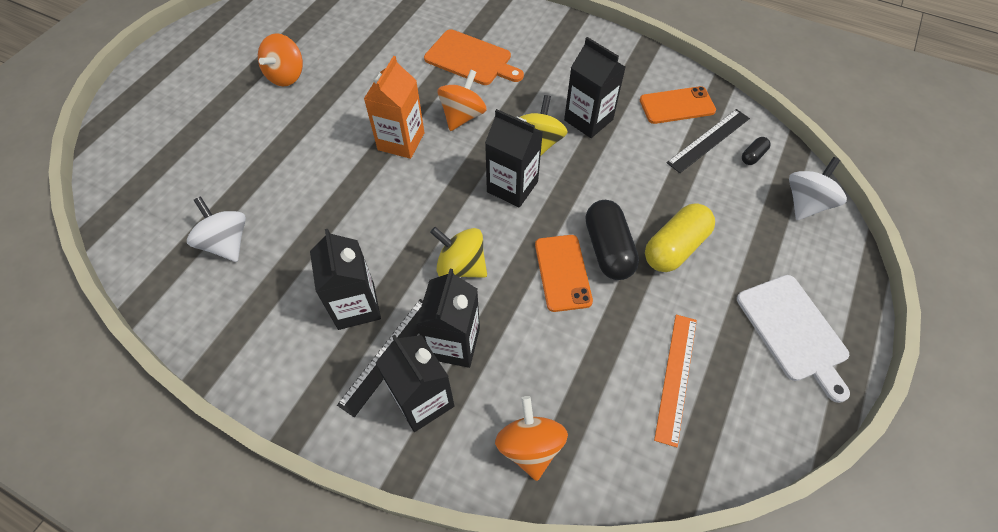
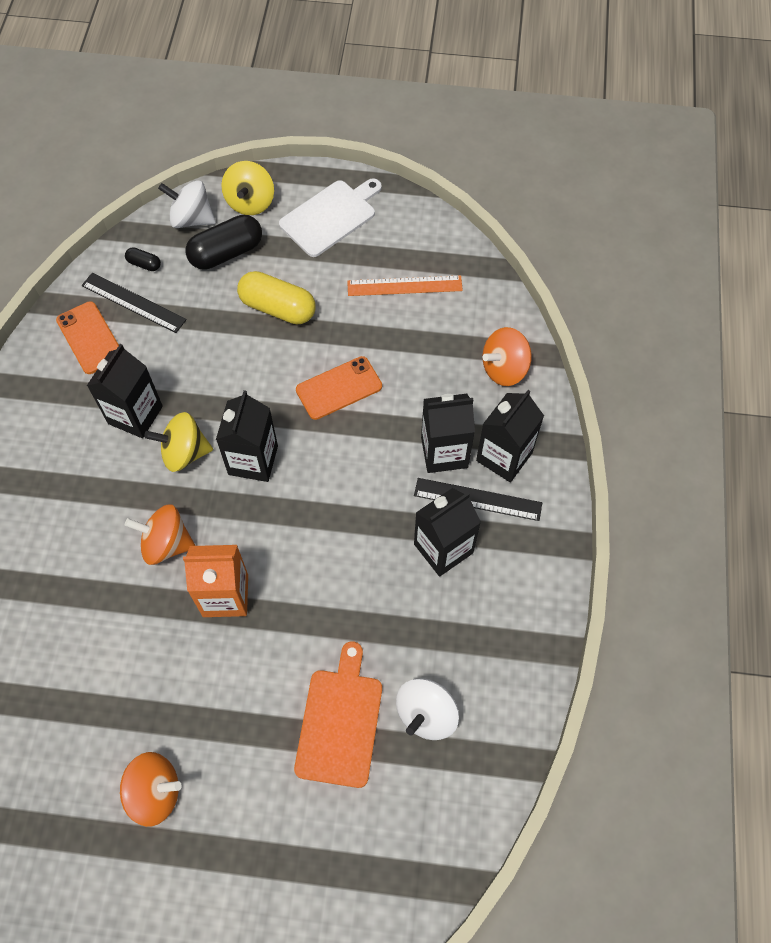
camera: 110 degrees left, 5 degrees up
orange cutting board [424,29,524,85] -> orange cutting board moved to [294,641,382,788]
yellow spinning top [430,227,487,278] -> yellow spinning top moved to [221,161,274,215]
black capsule [586,200,639,280] -> black capsule moved to [186,215,262,270]

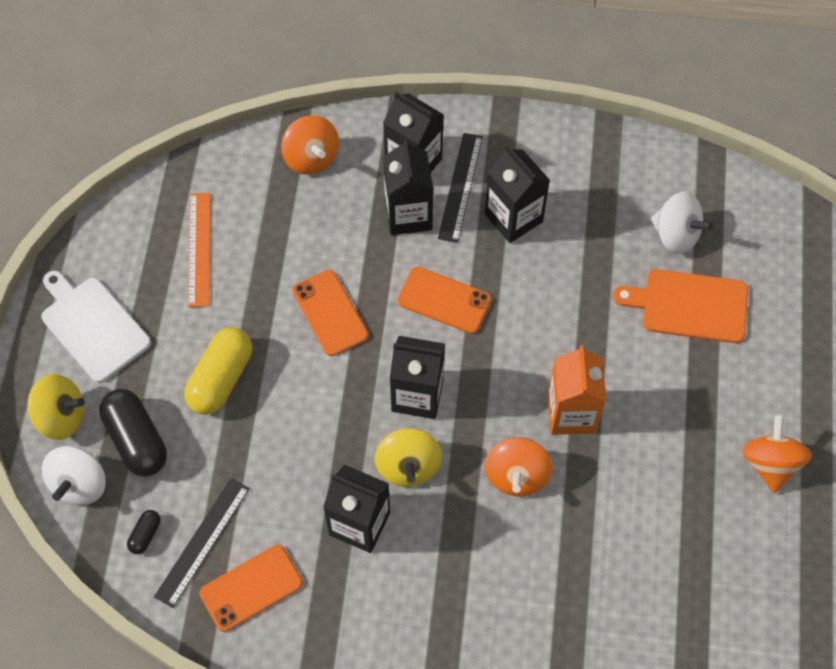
camera: 90 degrees left, 0 degrees up
none -> orange phone [397,267,492,334]

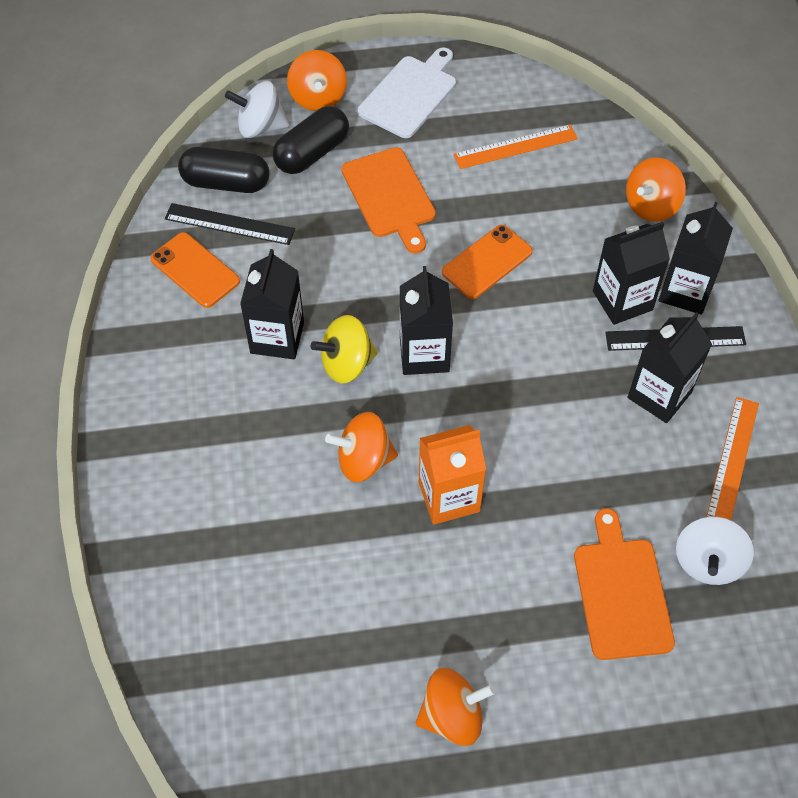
camera: 75 degrees right, 5 degrees down
yellow spinning top [28,374,85,440] -> orange spinning top [287,50,347,111]
black capsule [127,510,160,554] -> black capsule [178,147,269,193], size x2.13
yellow capsule [184,327,252,415] -> orange cutting board [341,147,436,254]
orange phone [397,267,492,334] -> none
none -> orange ruler [706,397,759,520]

